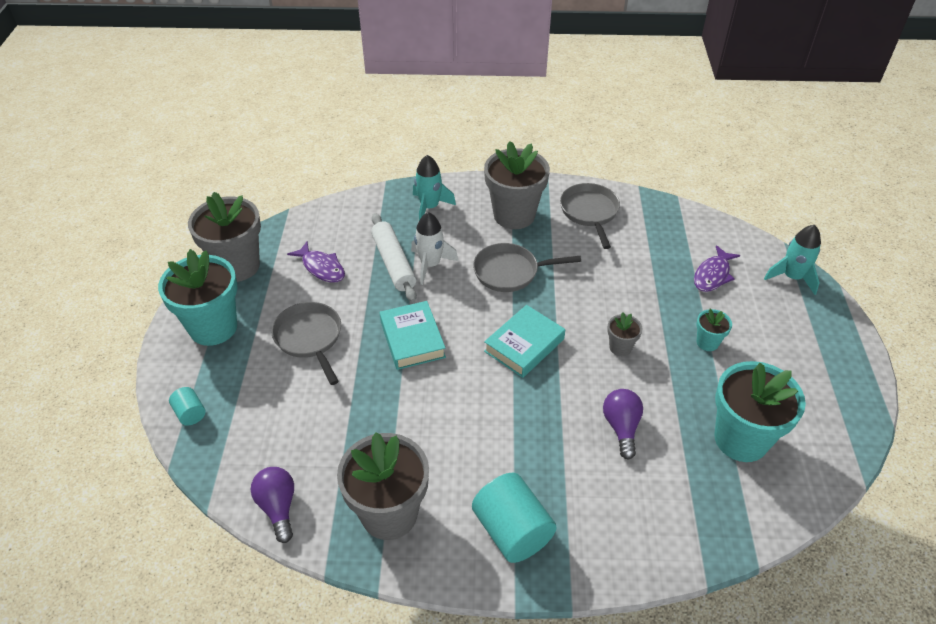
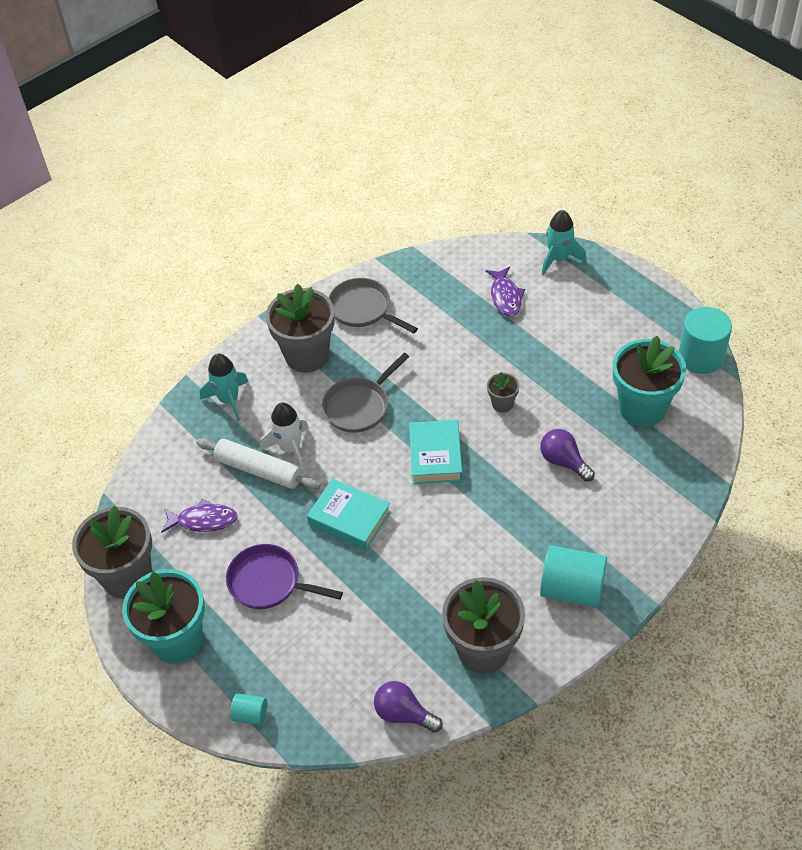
camera: 40 degrees left, 5 degrees up
grey pan [271,302,341,385] -> purple pan [226,544,343,609]
turquoise flower pot [696,309,732,351] -> none
none -> turquoise cylinder [679,307,732,374]

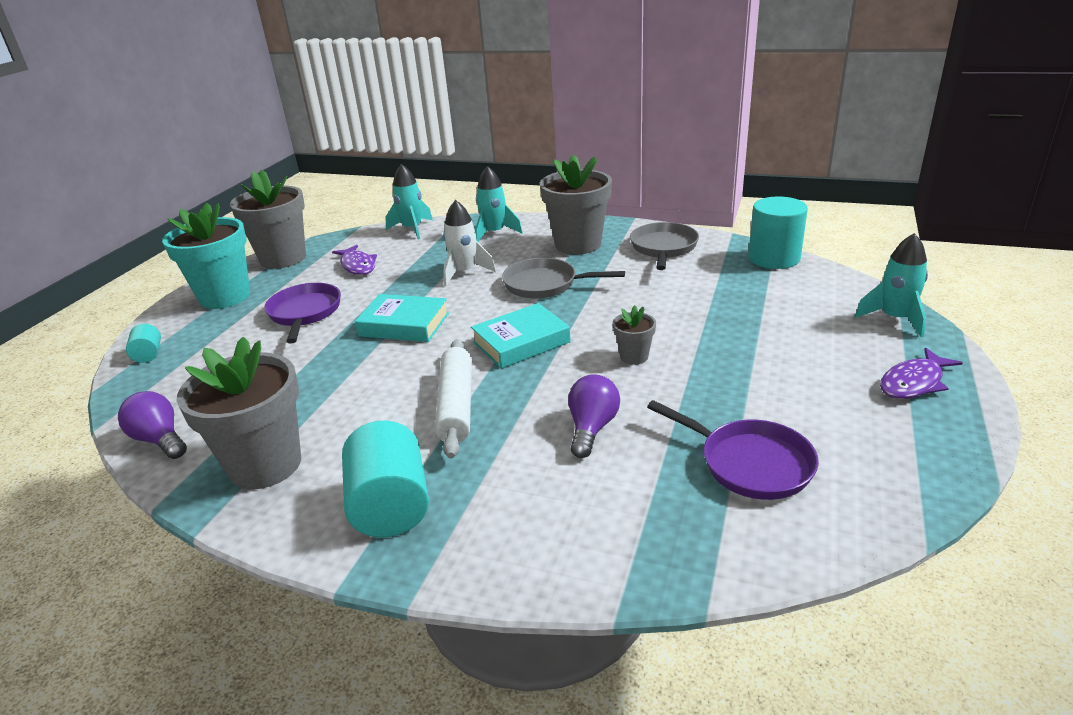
camera: 60 degrees right, 20 degrees down
white rolling pin [196,438,321,490] -> white rolling pin moved to [435,339,472,458]
turquoise book [307,478,391,550] -> turquoise book turned 75 degrees counterclockwise [355,294,449,342]
purple light bulb [374,681,443,733] -> purple light bulb turned 45 degrees counterclockwise [118,391,187,459]
purple fish [486,267,525,317] -> purple fish moved to [880,348,963,399]
turquoise flower pot [613,336,686,427] -> purple pan [647,400,819,500]
turquoise cylinder [679,307,732,374] -> turquoise cylinder moved to [748,197,808,269]
none -> turquoise rocket [385,164,433,240]

